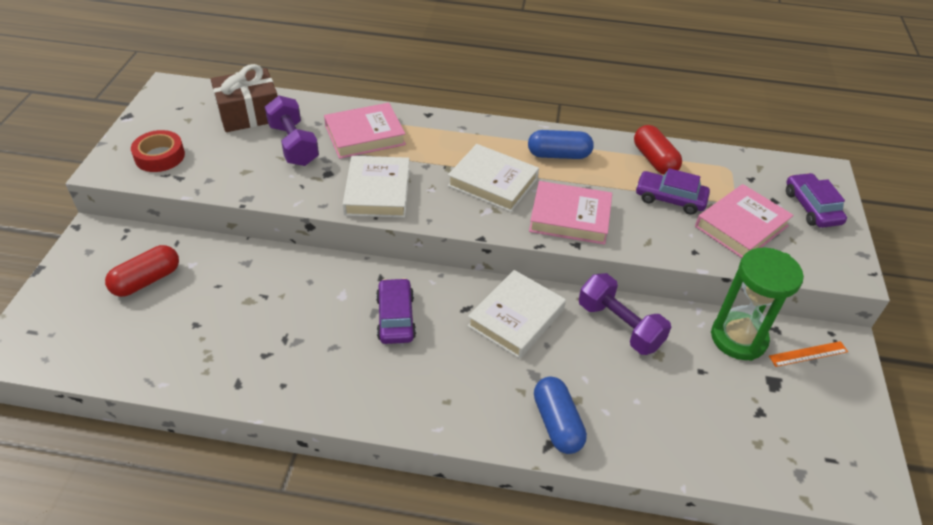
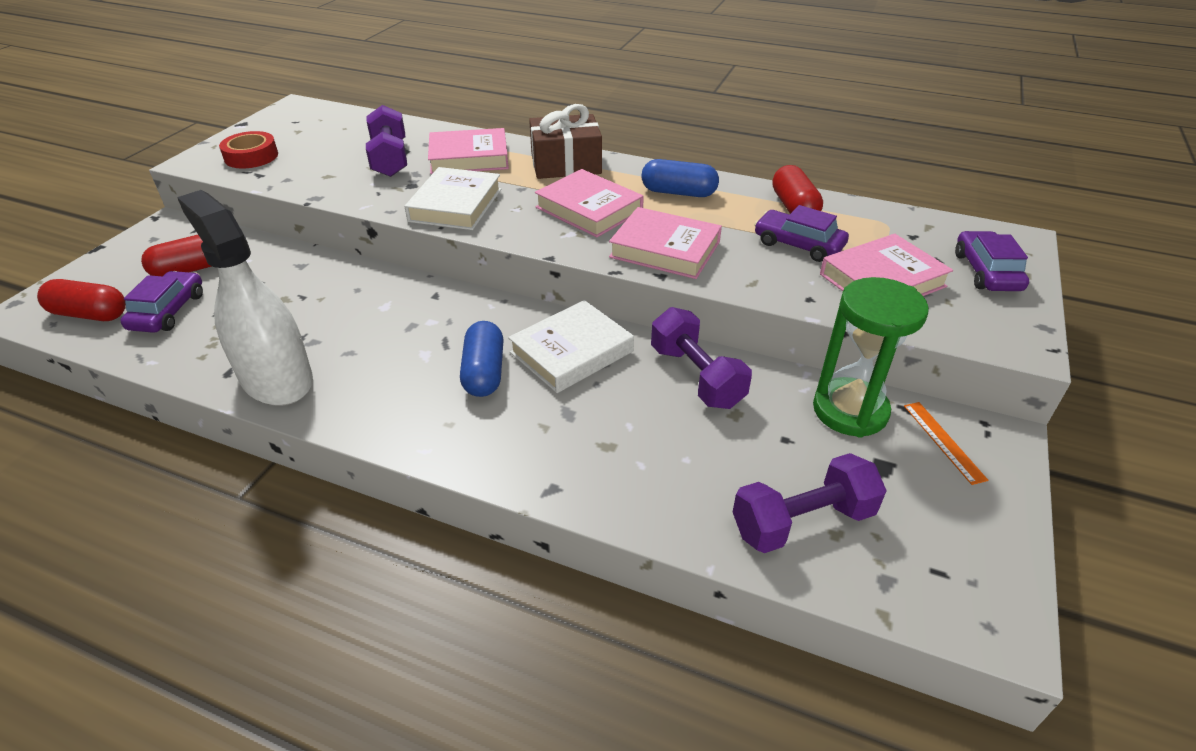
camera: 15 degrees right, 5 degrees down
brown gift [211,64,278,132] -> brown gift moved to [529,104,602,179]
purple car [376,278,416,344] -> purple car moved to [120,271,203,333]
white book [448,144,539,212] -> pink book [535,169,644,237]
blue capsule [534,376,587,454] -> blue capsule moved to [460,321,504,397]
orange ruler [769,341,848,367] -> orange ruler turned 75 degrees clockwise [904,402,988,485]
none -> red capsule [37,279,126,321]
none -> white spray bottle [177,190,313,406]
none -> purple dumbbell [733,453,887,553]

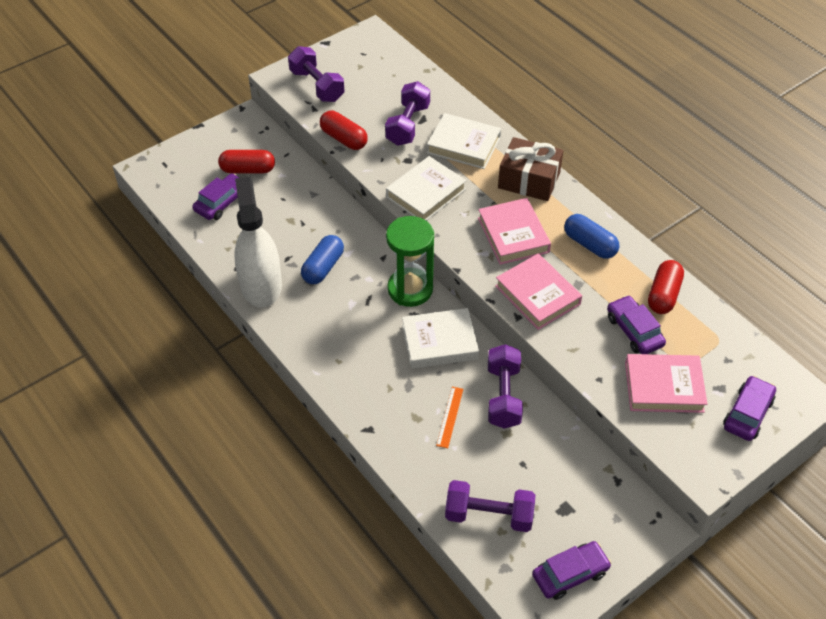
camera: 30 degrees right, 10 degrees up
red capsule [37,279,126,321] -> red capsule moved to [320,111,368,150]
red tape [219,131,278,169] -> purple dumbbell [288,46,344,102]
pink book [428,128,509,174] -> white book [427,113,501,169]
blue capsule [460,321,504,397] -> blue capsule moved to [301,235,344,284]
green hourglass [813,277,929,438] -> green hourglass moved to [386,216,434,307]
orange ruler [904,402,988,485] -> orange ruler moved to [436,387,463,448]
none -> purple car [532,541,611,600]

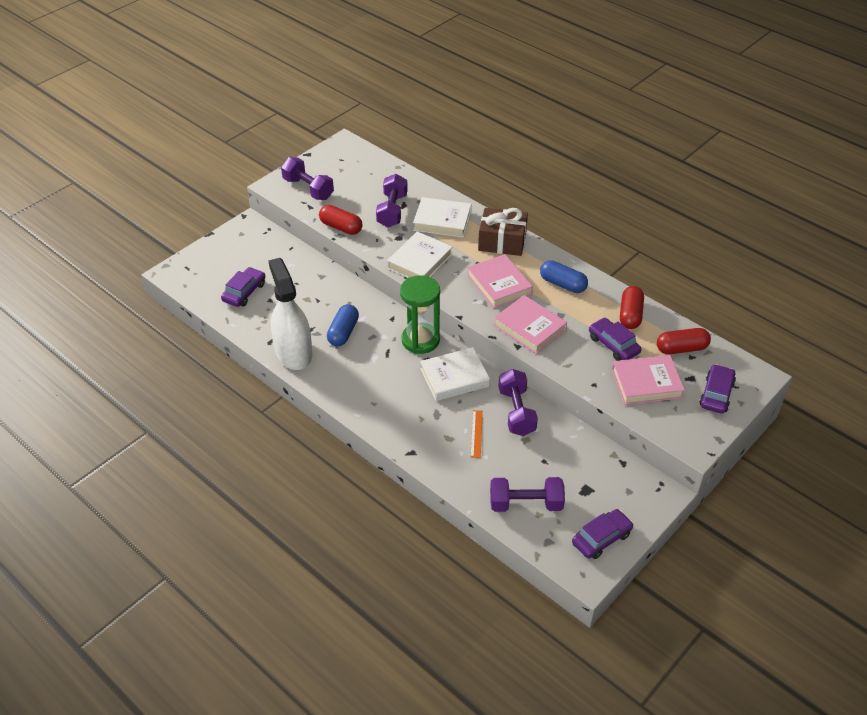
camera: 10 degrees left, 5 degrees down
red capsule [218,150,275,173] -> red capsule moved to [657,328,711,354]

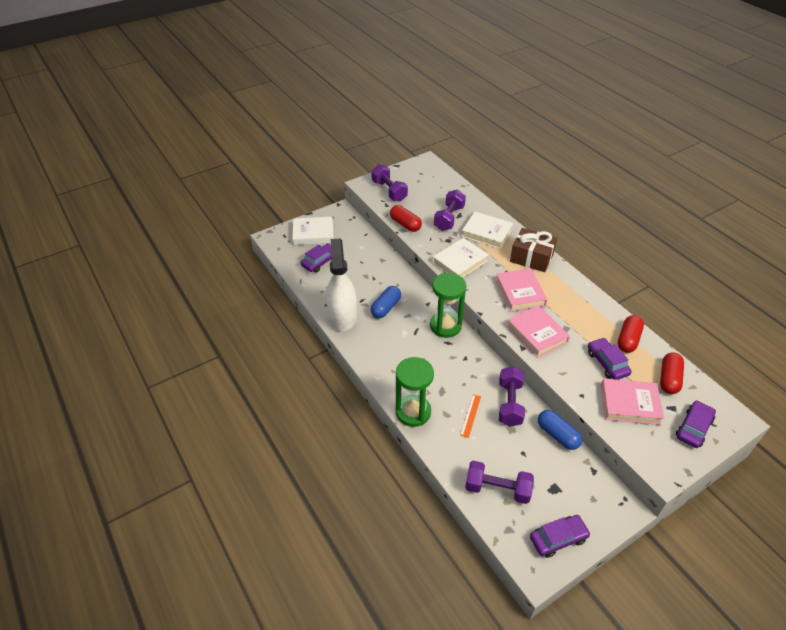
camera: 15 degrees right, 0 degrees up
white book [420,347,490,401] -> white book moved to [292,216,333,245]
blue capsule [540,260,588,293] -> blue capsule moved to [538,410,582,450]
red capsule [657,328,711,354] -> red capsule turned 75 degrees counterclockwise [660,352,684,394]
none -> green hourglass [395,357,434,427]

